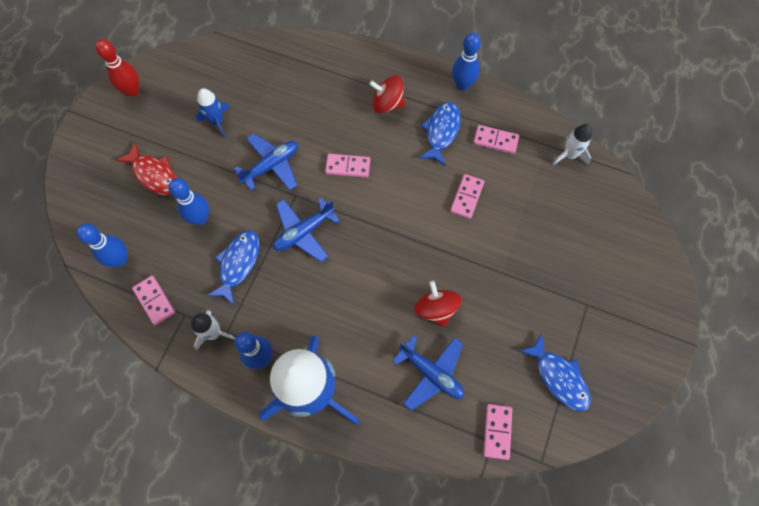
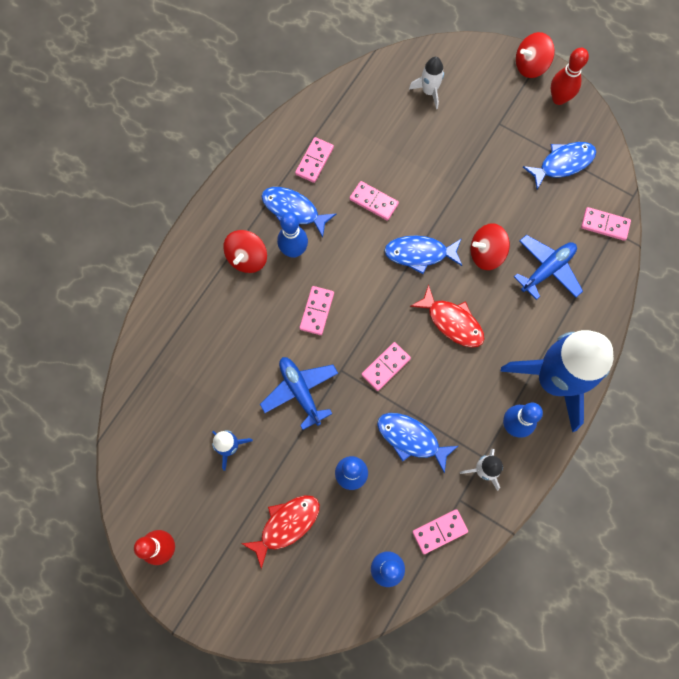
camera: 80 degrees left, 5 degrees up
blue plane [273,198,340,262] -> pink domino [361,342,411,391]
blue bowling pin [452,33,481,91] -> blue bowling pin moved to [277,212,308,258]
white rocket [553,124,592,165] -> white rocket moved to [409,57,444,109]
none -> blue fish [384,235,462,274]
none -> red fish [410,284,485,348]
none -> red spinning top [516,32,555,78]
none -> red bowling pin [551,48,589,105]

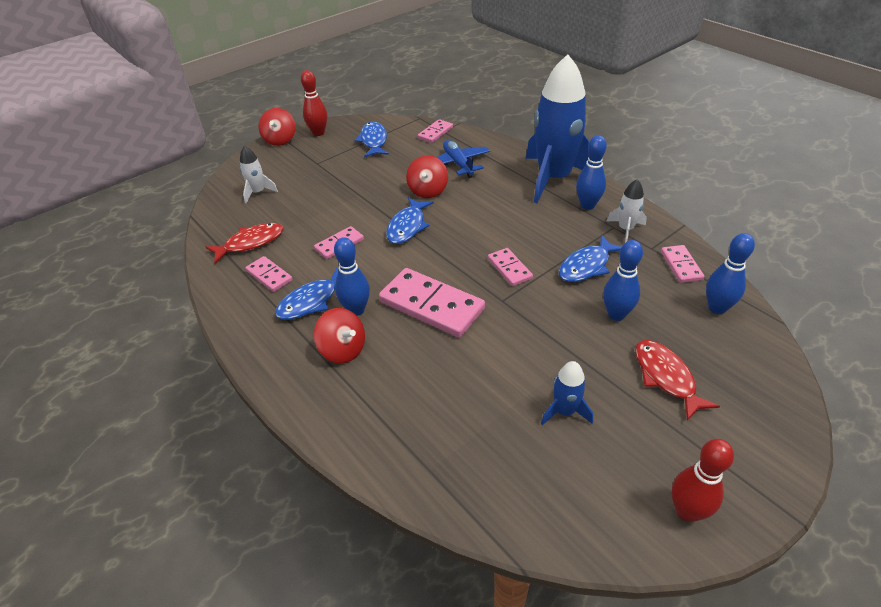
camera: 70 degrees left, 30 degrees down
blue plane [260,357,338,430] -> none
pink domino [299,286,334,335] -> pink domino [379,268,485,338], size x1.90
red fish [410,284,485,348] -> red fish moved to [206,223,283,263]

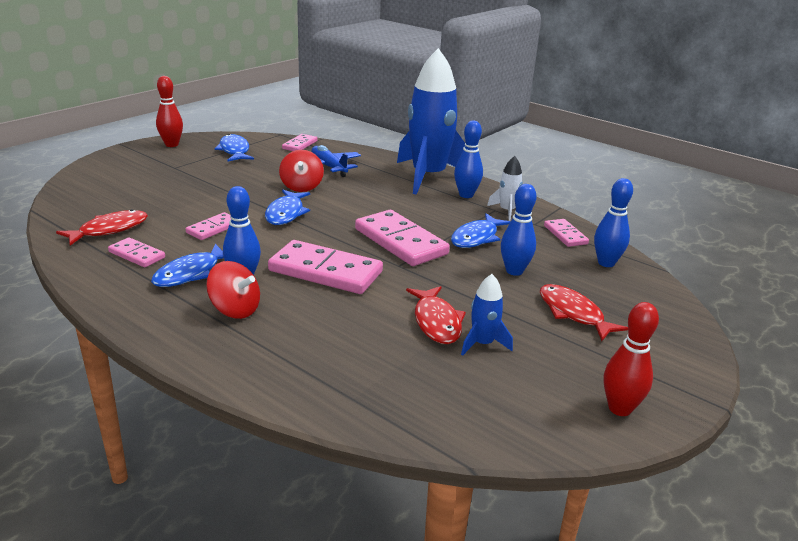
camera: 15 degrees left, 15 degrees down
white rocket [240,146,278,203] -> none
red spinning top [258,108,296,146] -> none
pink domino [488,248,533,286] -> pink domino [355,210,450,266], size x1.90
none -> red fish [406,286,466,344]

